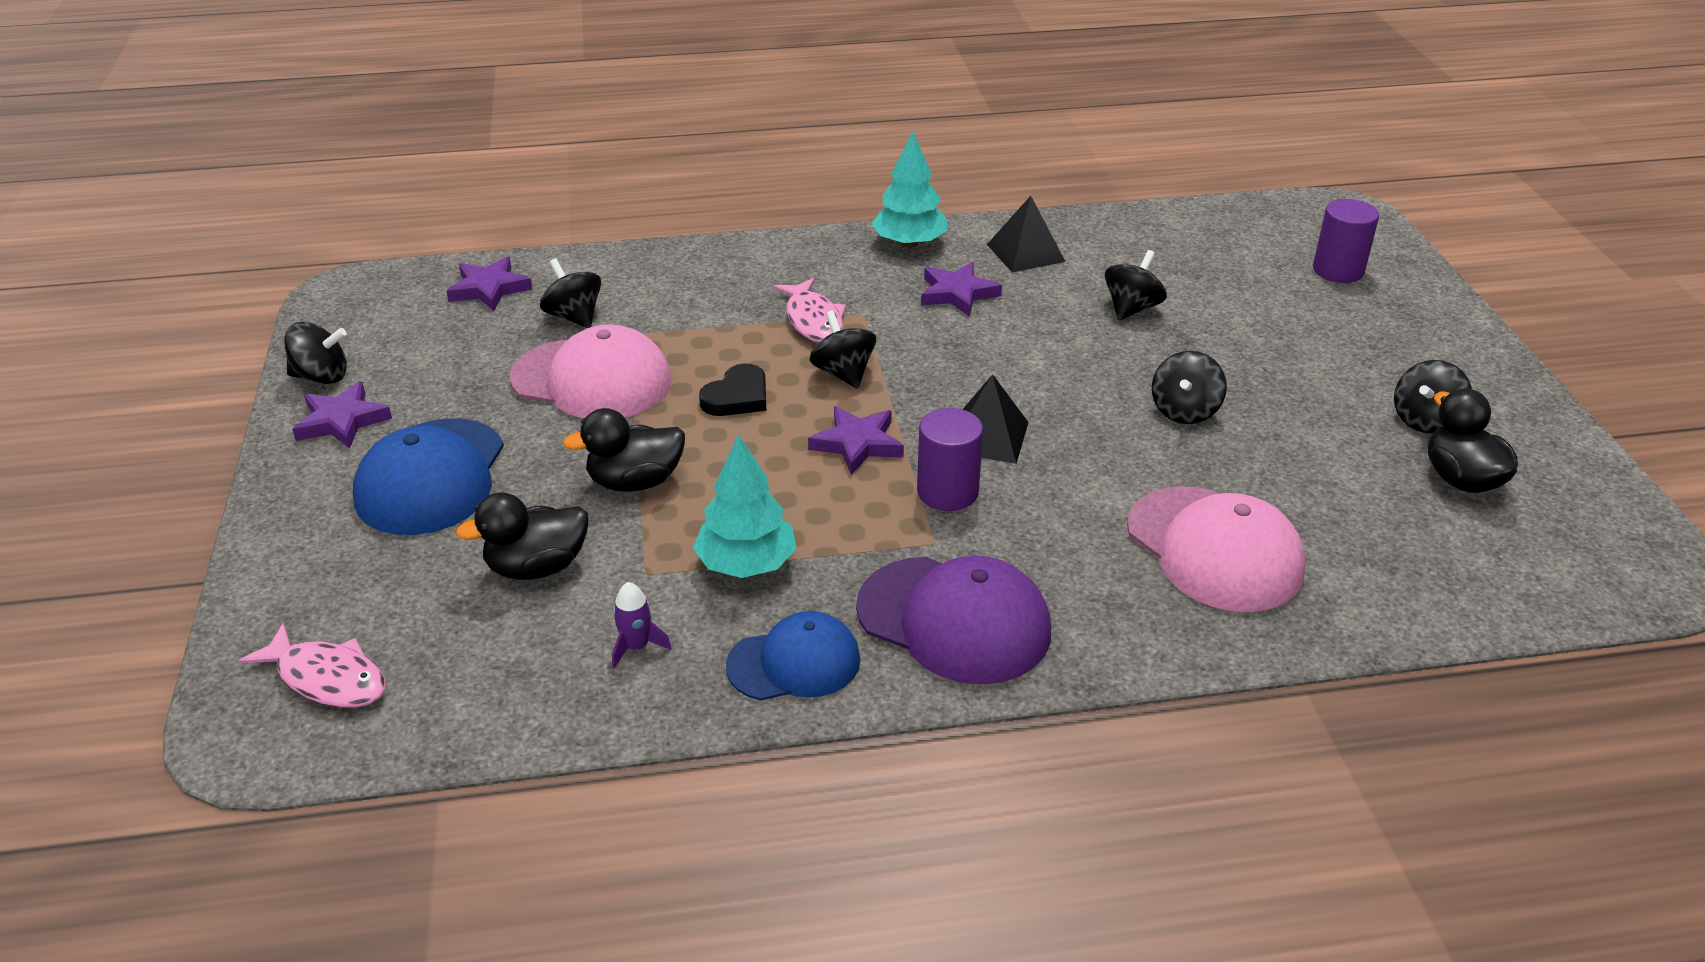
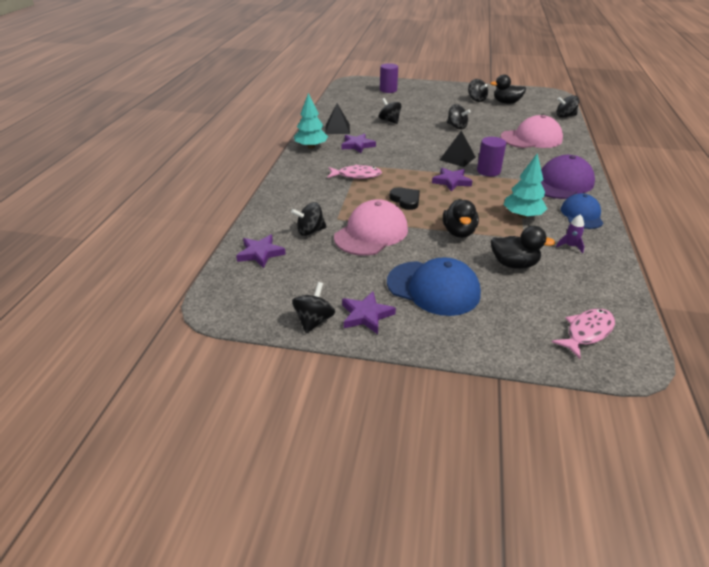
camera: 70 degrees left, 0 degrees up
black duck [456,492,588,580] -> black duck turned 75 degrees counterclockwise [491,226,555,269]
black spinning top [809,310,876,389] -> black spinning top moved to [556,95,579,118]

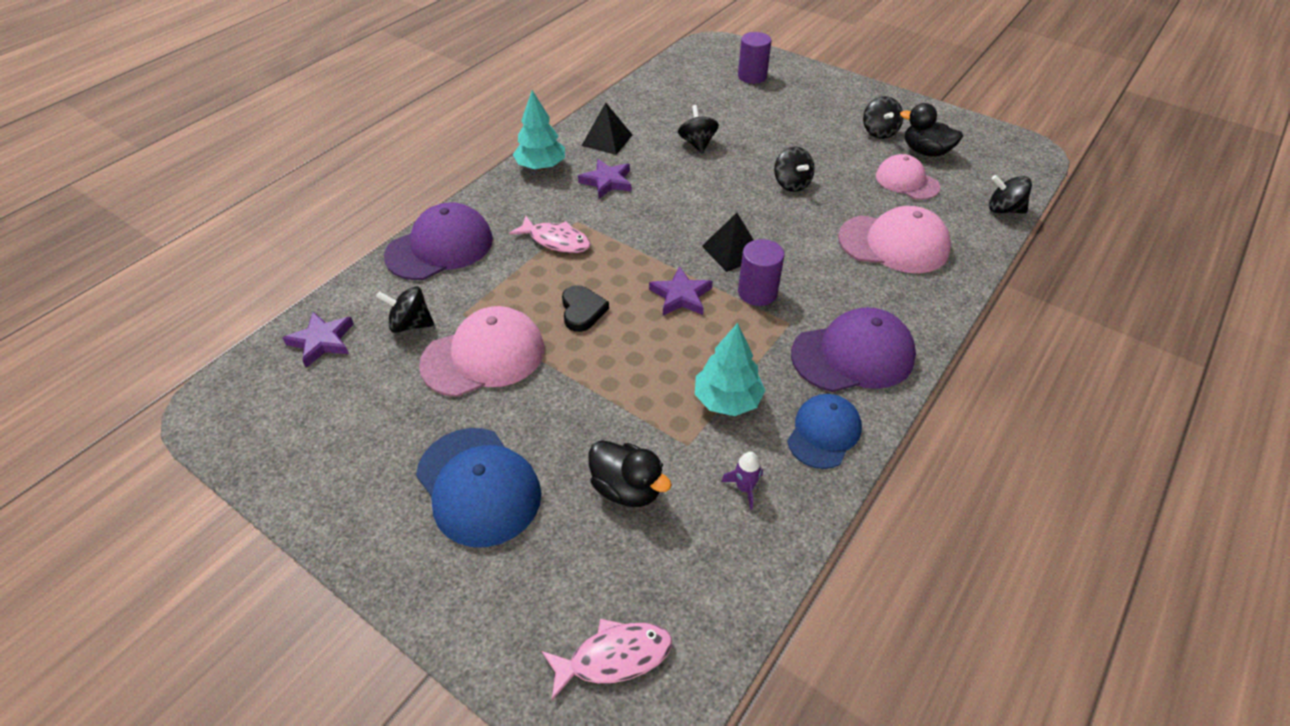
camera: 25 degrees right, 10 degrees up
black spinning top [292,282,335,333] -> none
purple star [342,291,396,334] -> none
black duck [443,199,479,238] -> none
none -> purple cap [384,203,493,280]
none -> pink cap [876,154,941,200]

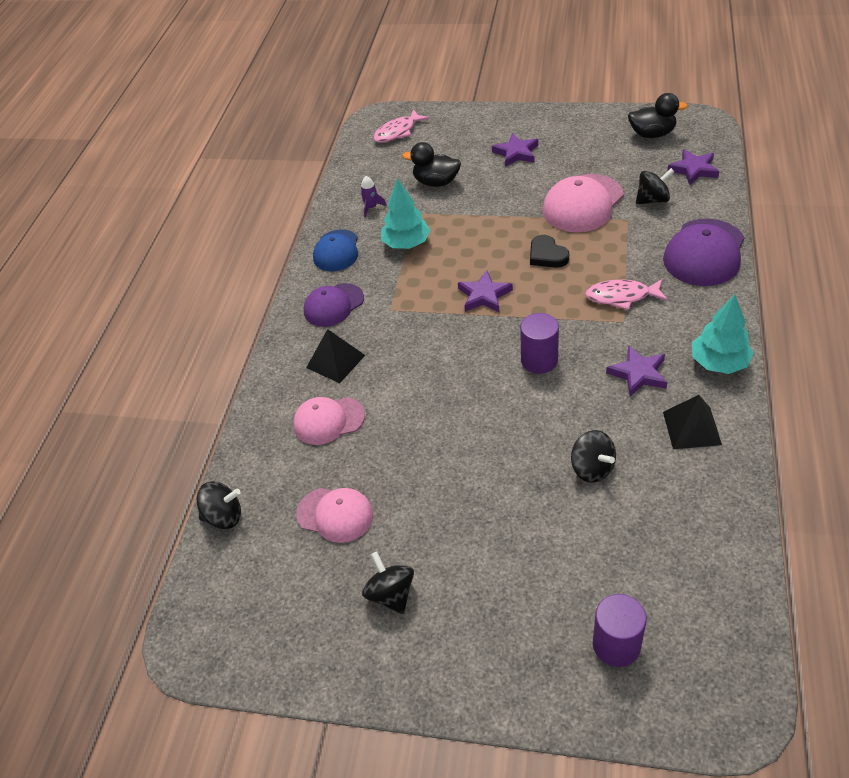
camera: 160 degrees right, 0 degrees up
blue cap [416,428,541,547] -> purple star [492,133,538,167]
black pyramid [702,213,754,272] -> black pyramid moved to [306,329,365,383]
purple cylinder [738,239,784,306] -> purple cylinder moved to [520,313,559,374]
black spinning top [774,147,815,192] -> none
purple cap [791,307,916,392] -> purple cap [304,283,364,327], size x0.65
pink cap [838,206,951,273] -> pink cap [293,397,365,445], size x0.65
black duck [900,103,963,157] -> black duck moved to [628,93,688,138]

